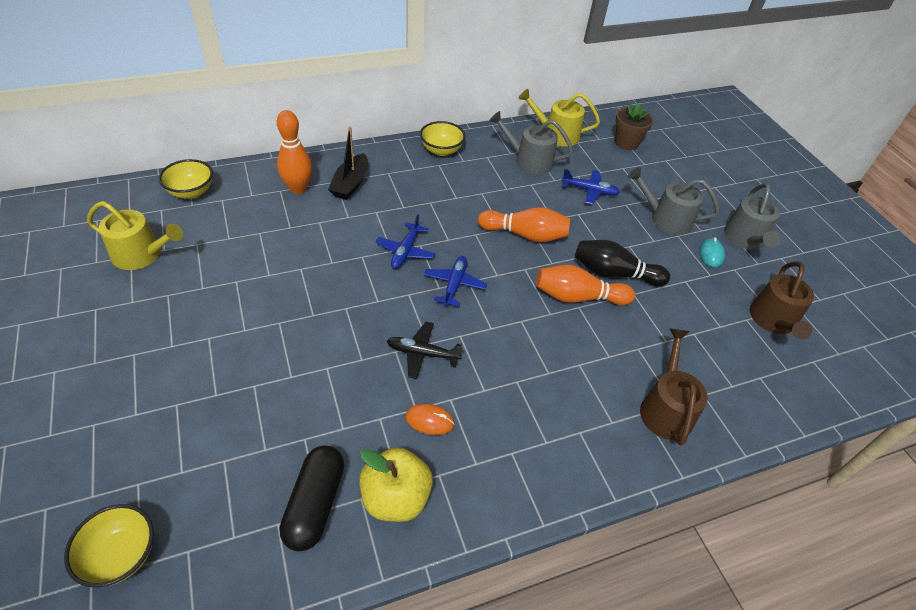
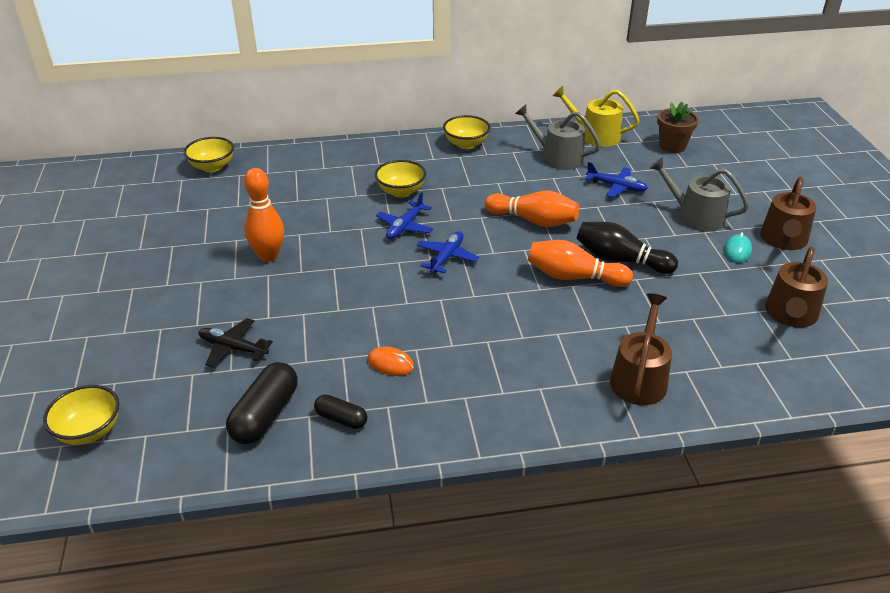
camera: 15 degrees right, 10 degrees down
yellow watering can [87,201,183,270] -> none
orange bowling pin [277,110,312,194] -> orange bowling pin moved to [244,168,284,262]
black boat [328,126,368,200] -> none
yellow apple [359,447,433,522] -> black capsule [314,394,367,429]
black plane [387,322,463,379] -> black plane moved to [198,318,273,368]
grey watering can [724,183,780,250] -> brown watering can [760,177,816,250]
none -> yellow bowl [375,160,426,197]

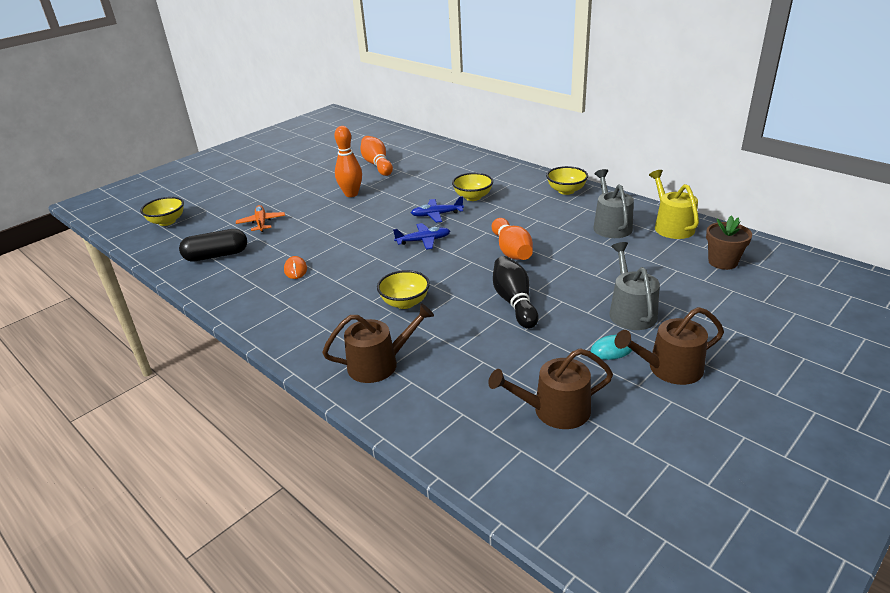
camera: 55 degrees right, 5 degrees down
yellow bowl [184,137,234,172] -> yellow bowl moved to [377,270,430,309]
black plane [198,318,273,368] -> orange plane [236,205,285,232]
black capsule [314,394,367,429] -> none
orange bowling pin [528,240,633,287] -> orange bowling pin moved to [361,136,393,176]
blue plane [585,162,648,197] -> none

